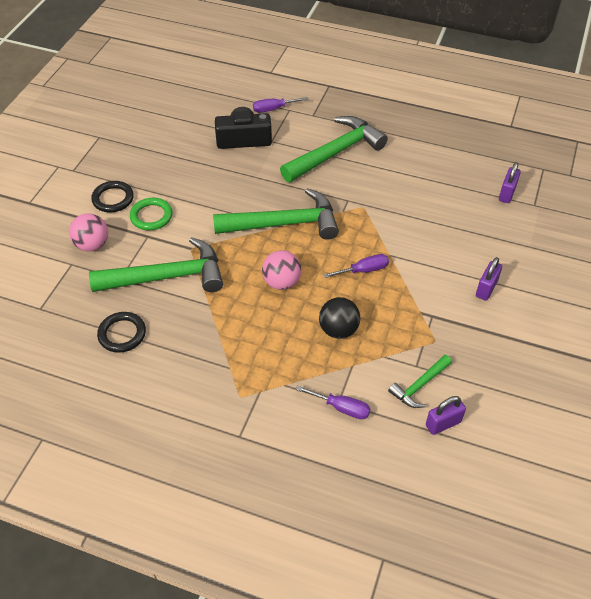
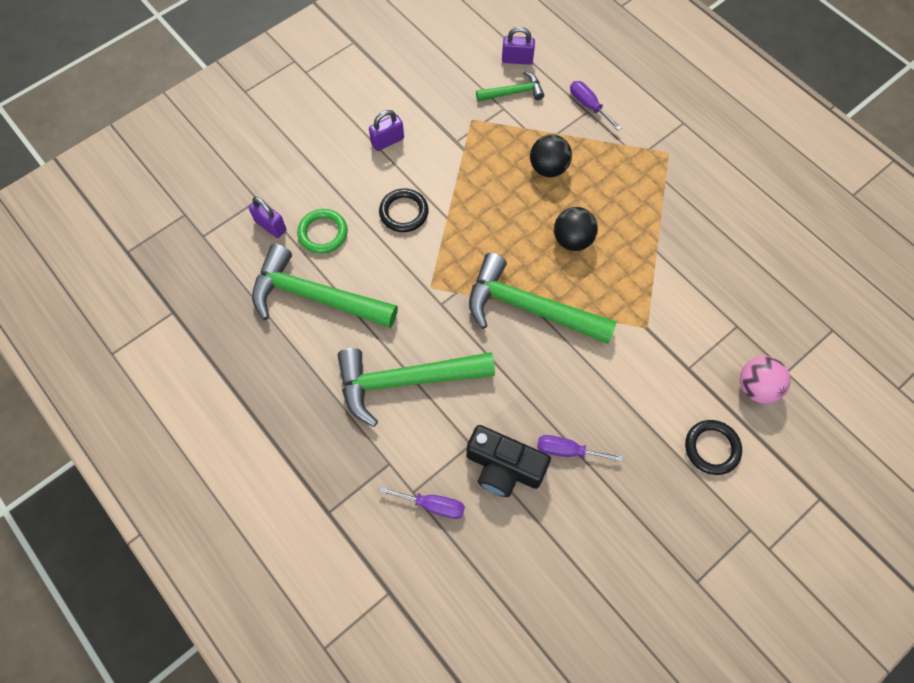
camera: 150 degrees left, 15 degrees up
green hammer [89,237,223,292] -> green hammer moved to [252,244,398,328]
black ring [97,312,146,353] -> black ring moved to [379,188,429,232]
green ring [130,198,173,230] -> green ring moved to [297,209,348,254]
pink ball [262,250,301,290] -> black ball [554,207,598,251]
purple screwdriver [323,254,389,278] -> purple screwdriver moved to [537,435,623,461]
purple padlock [499,162,521,203] -> purple padlock turned 75 degrees clockwise [248,197,286,238]

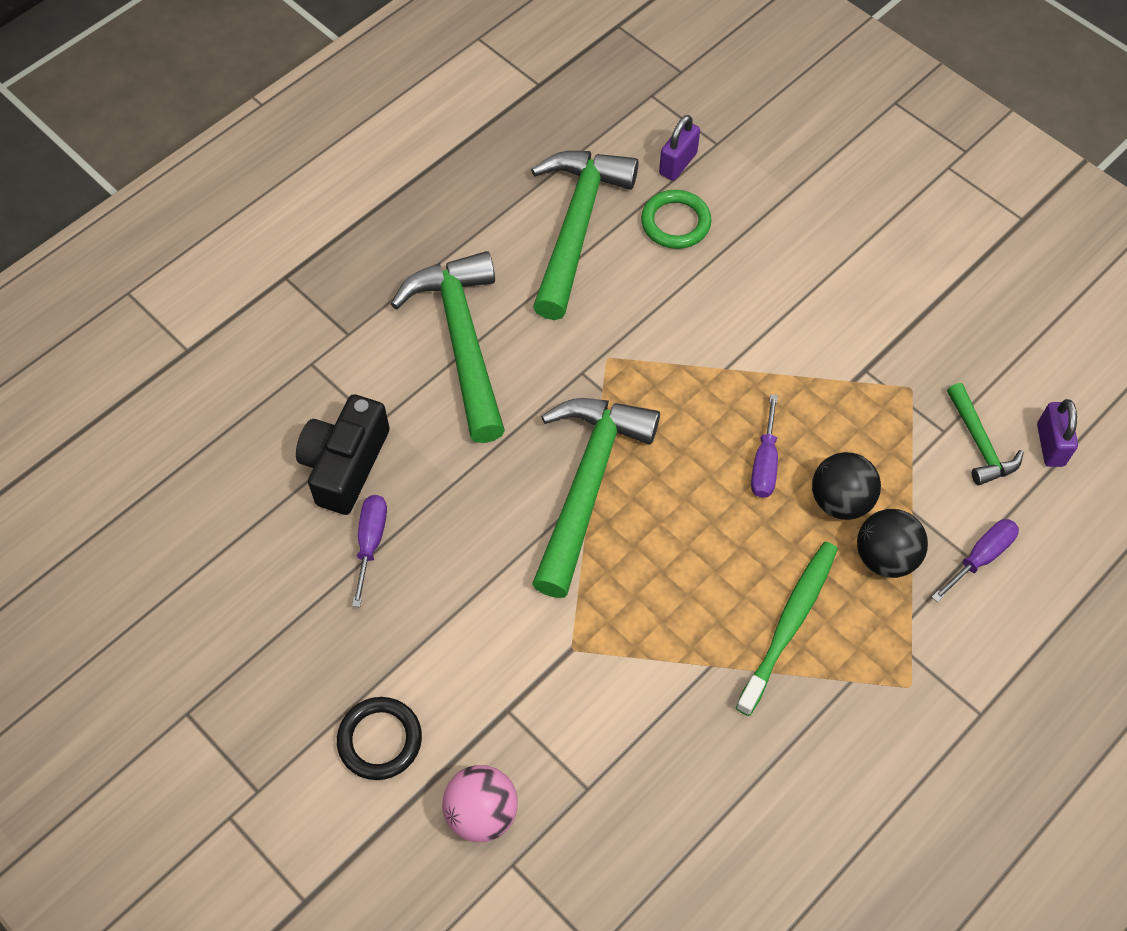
camera: 85 degrees right, 5 degrees down
purple padlock [369,110,404,151] -> none
black ring [379,188,429,232] -> none
purple screwdriver [379,487,465,519] -> purple screwdriver moved to [751,394,778,498]
black ball [554,207,598,251] -> black ball moved to [857,509,928,578]
none -> green toothbrush [736,542,838,716]

